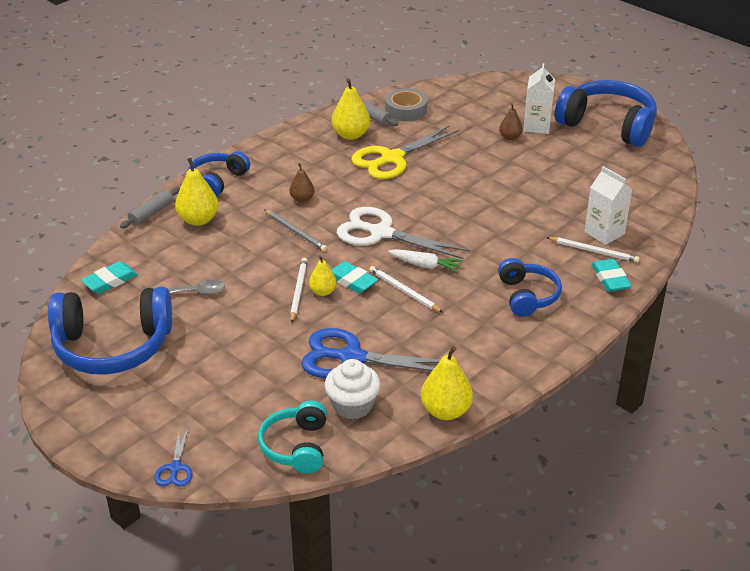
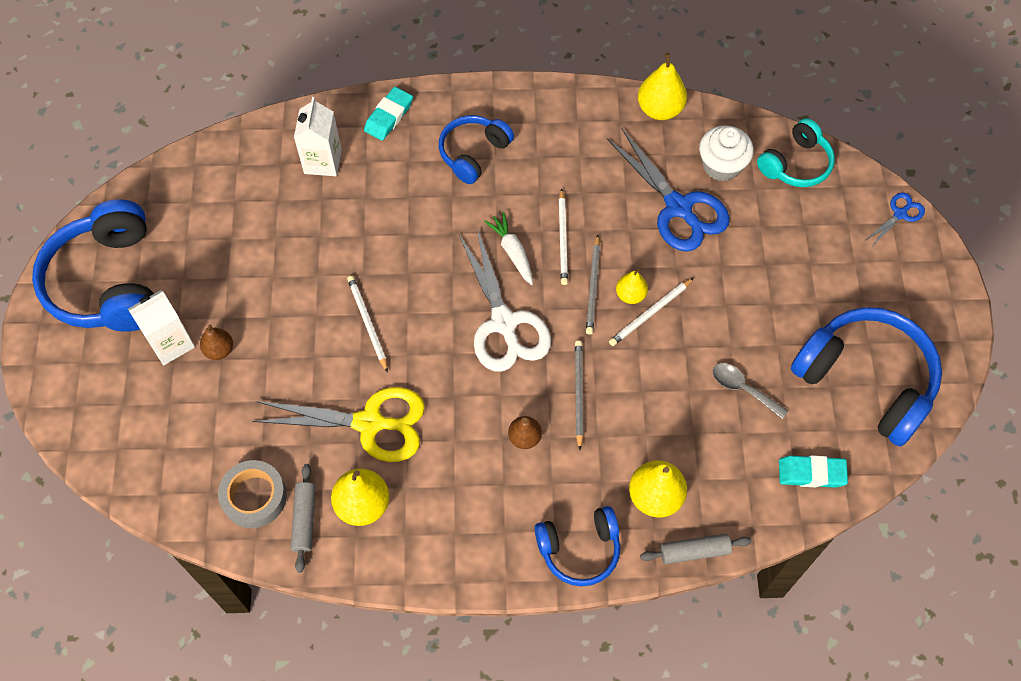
camera: 135 degrees left, 25 degrees up
turquoise eraser [331,261,378,293] -> grey pencil [586,235,600,334]
white pencil [546,237,640,263] -> white pencil moved to [347,276,388,373]

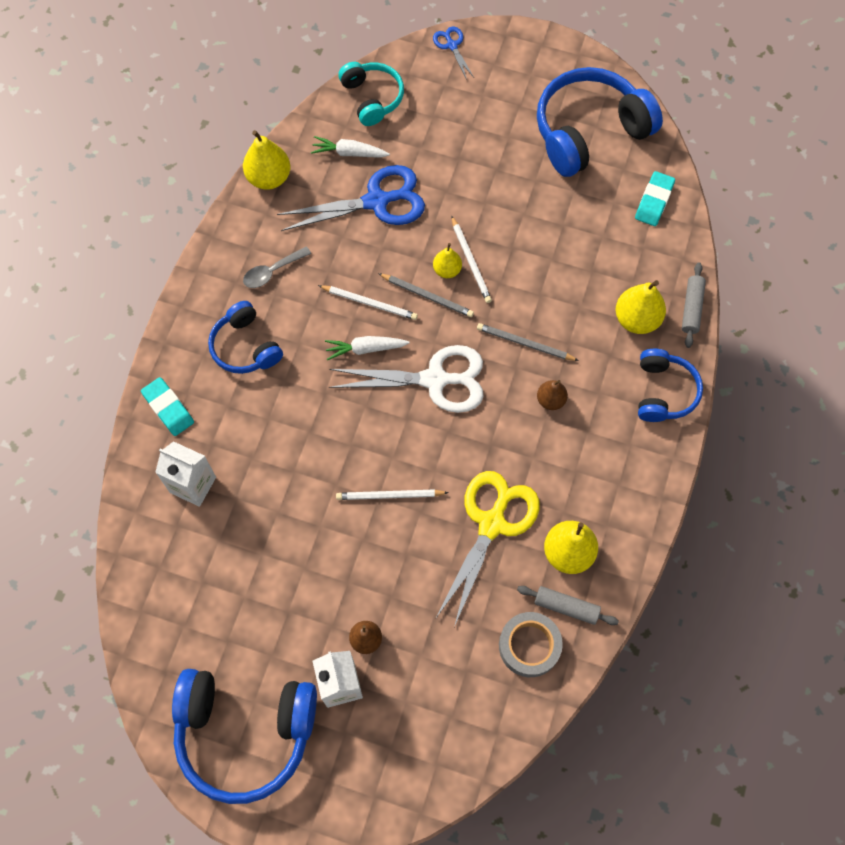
camera: 70 degrees left, 5 degrees up
white cupcake [699,125,754,181] -> white carrot [311,136,390,158]
grey spoon [713,363,788,419] -> grey spoon moved to [243,246,311,288]

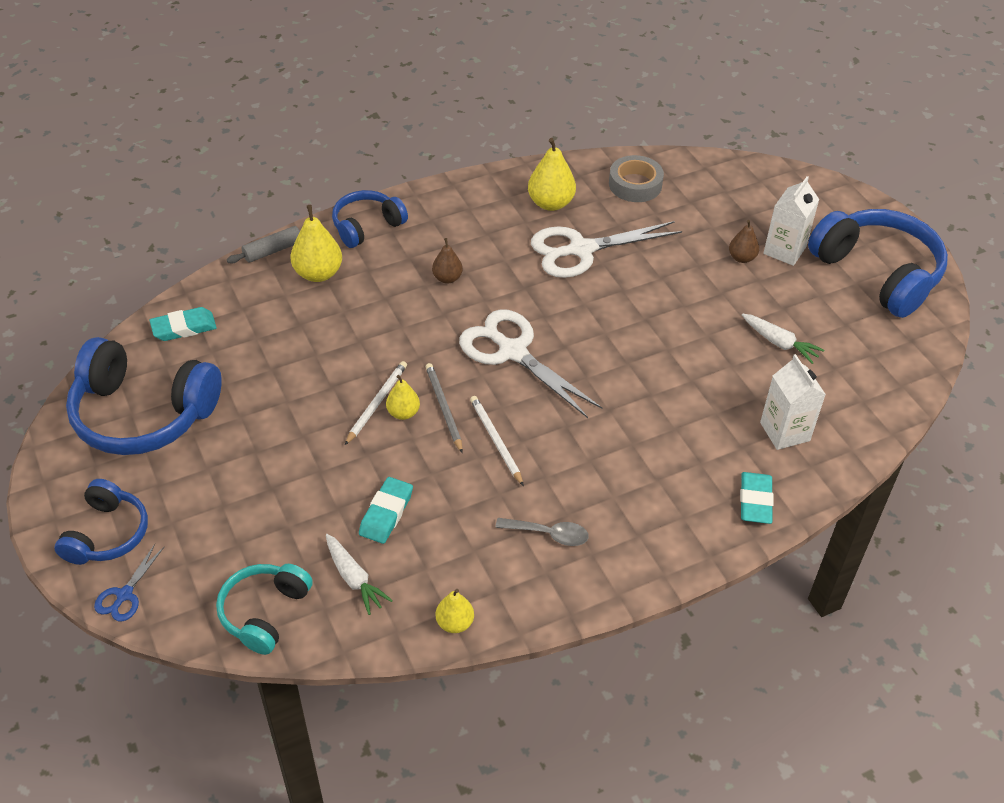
camera: 135 degrees left, 20 degrees down
blue headphones [208,301,283,374] -> blue headphones moved to [54,479,148,565]
yellow pear [243,130,290,190] -> yellow pear [436,589,474,633], size x0.60
blue scissors [277,165,425,231] -> turquoise eraser [359,477,413,544]
white carrot [325,336,410,360] -> white carrot moved to [742,314,824,364]
white pencil [336,489,449,500] -> none
yellow scissors [436,471,540,627] -> white scissors [531,221,682,278]
grey pencil [477,323,579,361] -> none
grey rolling pin [517,586,619,625] -> none

